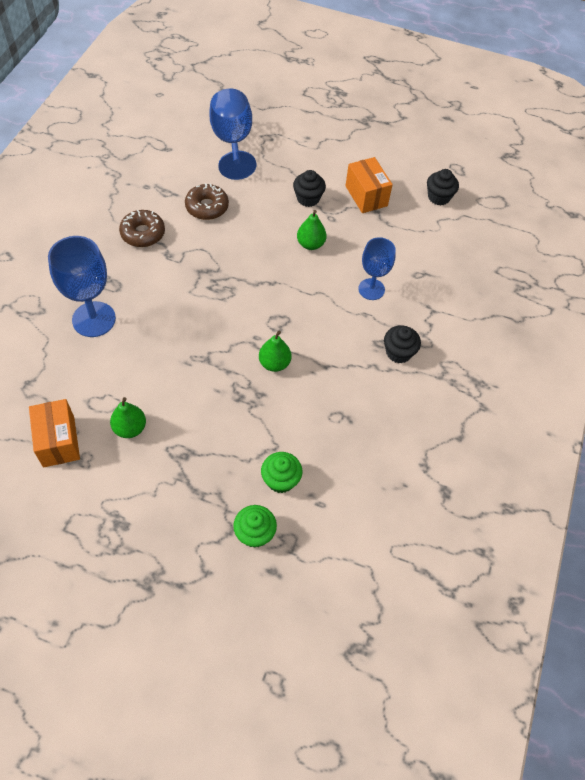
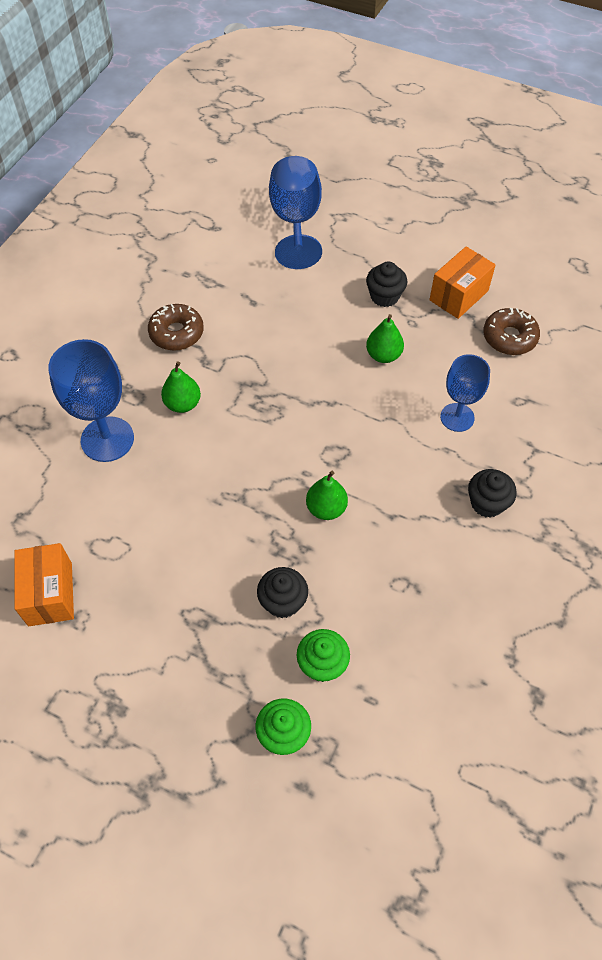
camera: 10 degrees right, 0 degrees up
green pear [110,397,146,438] -> green pear moved to [161,361,201,413]
brown donut [185,183,229,220] -> brown donut moved to [483,308,540,355]
orange box [345,157,393,213] -> orange box turned 60 degrees clockwise [430,247,496,319]
black cupcake [427,169,459,206] -> black cupcake moved to [257,567,308,618]

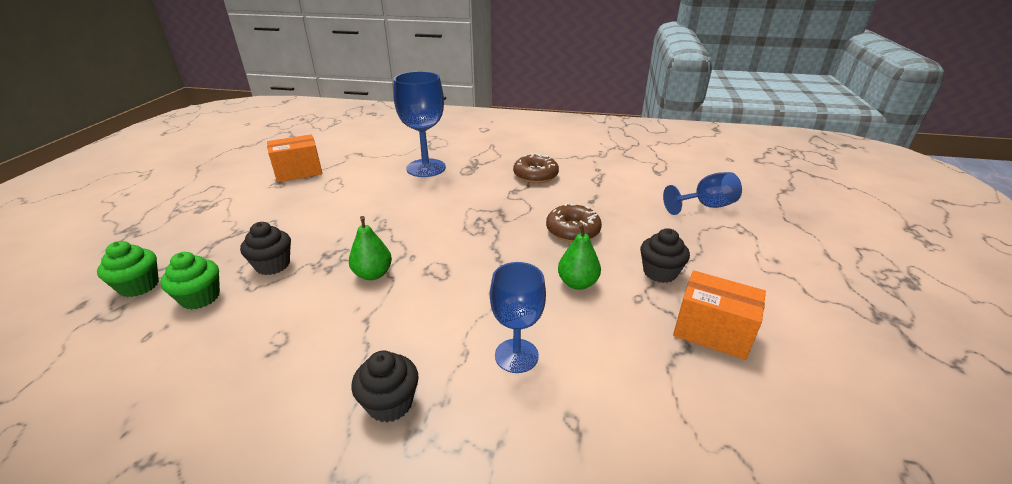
camera: 75 degrees right, 25 degrees down
green pear [161,361,201,413] -> none
blue goblet [269,156,322,269] -> blue goblet [663,172,742,215], size x0.65
brown donut [483,308,540,355] -> brown donut moved to [546,203,602,242]

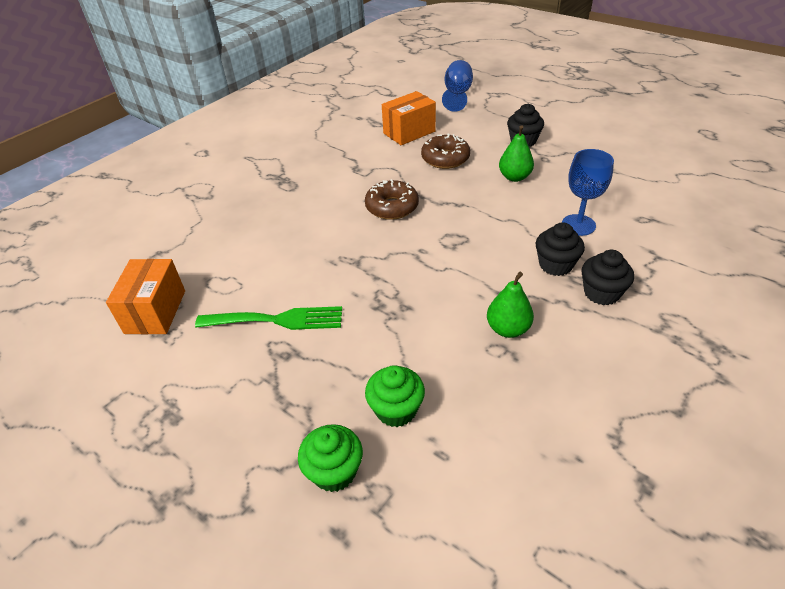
camera: 60 degrees left, 10 degrees up
black cupcake [240,222,291,275] -> black cupcake moved to [536,222,585,276]
green pear [349,216,392,280] -> green pear moved to [487,272,534,338]
blue goblet [393,71,446,177] -> none
brown donut [513,153,559,183] -> brown donut moved to [365,179,419,220]
orange box [673,270,766,360] -> orange box moved to [382,91,436,145]
none -> green fork [195,306,342,330]

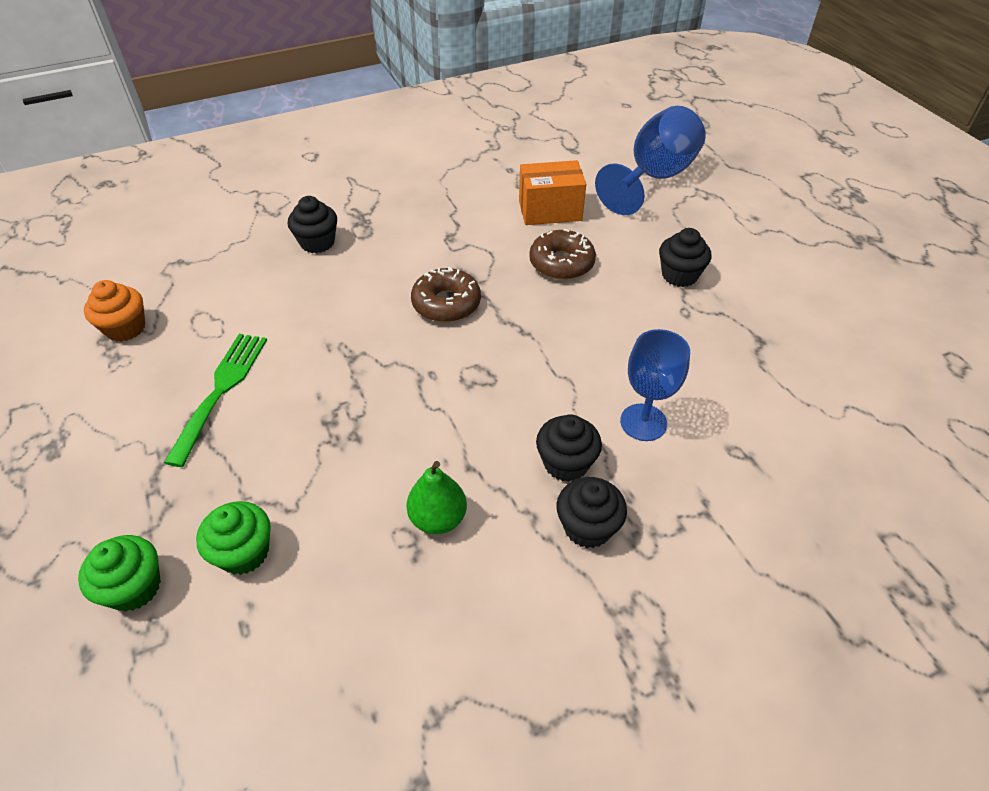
camera: 25 degrees right, 5 degrees up
orange box [106,259,185,334] -> orange cupcake [84,280,145,342]
green fork [195,306,342,330] -> green fork turned 105 degrees counterclockwise [164,334,267,467]
blue goblet [442,60,473,112] -> blue goblet [595,106,705,215], size x1.53
green pear [499,125,534,182] -> none
none -> black cupcake [288,196,337,253]

